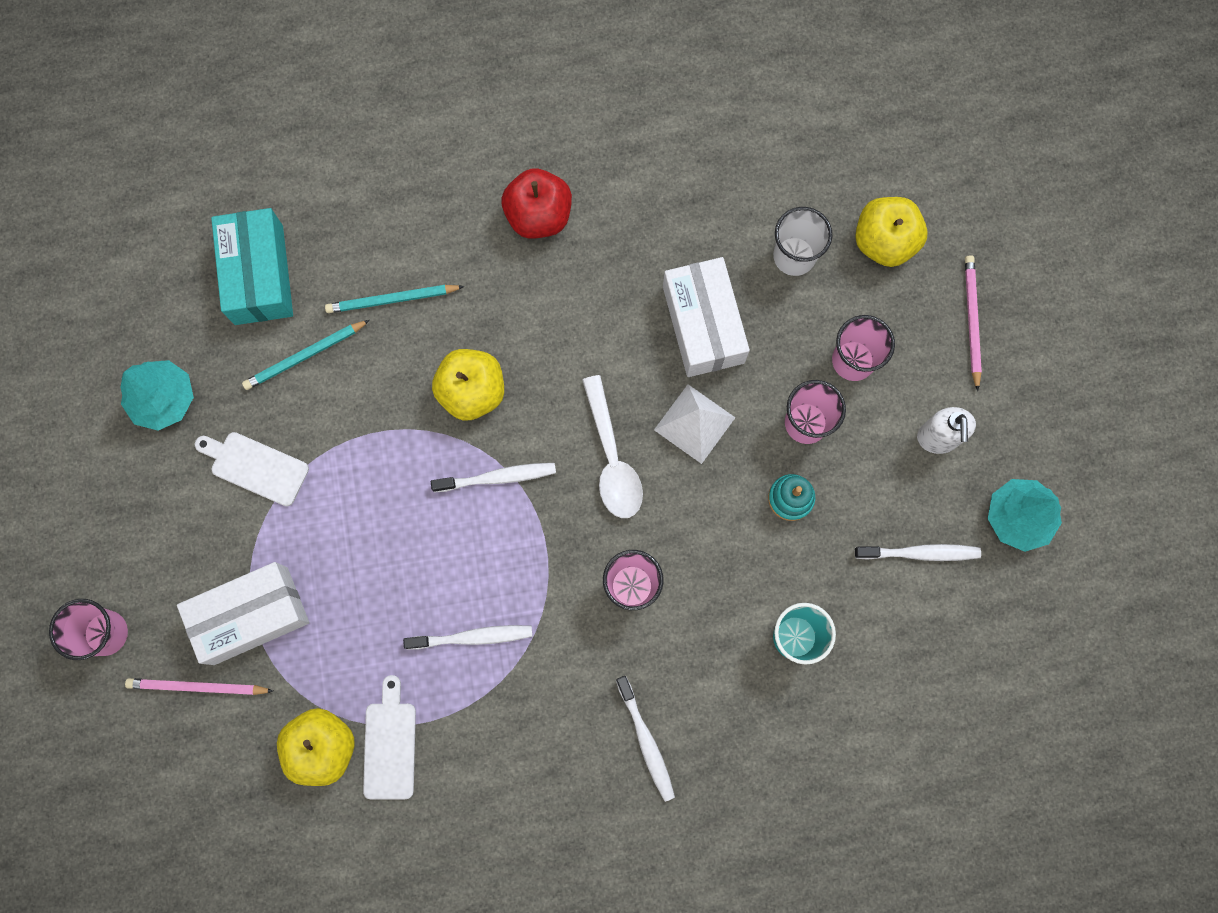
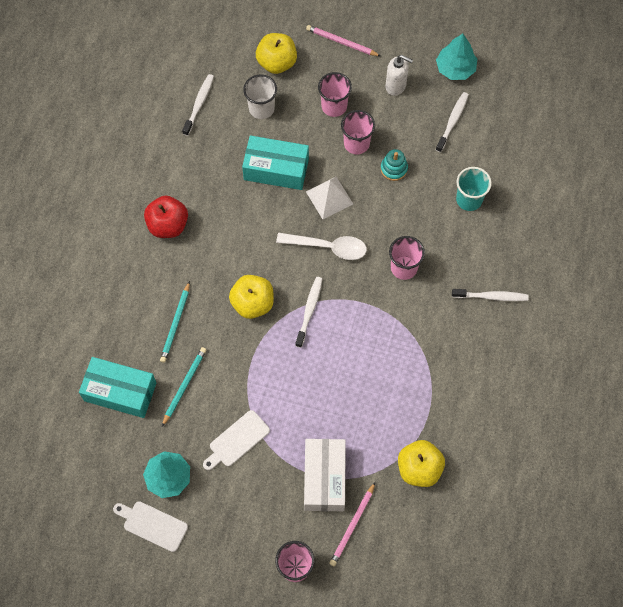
camera: 65 degrees left, 10 degrees down
turquoise pencil [242,320,370,390] -> turquoise pencil turned 150 degrees counterclockwise [162,347,207,426]
white cutting board [363,675,416,799] -> white cutting board moved to [113,501,188,552]
white toothbrush [403,625,532,650] -> white toothbrush moved to [182,74,214,136]
white box [663,257,750,377] -> turquoise box [242,135,309,190]

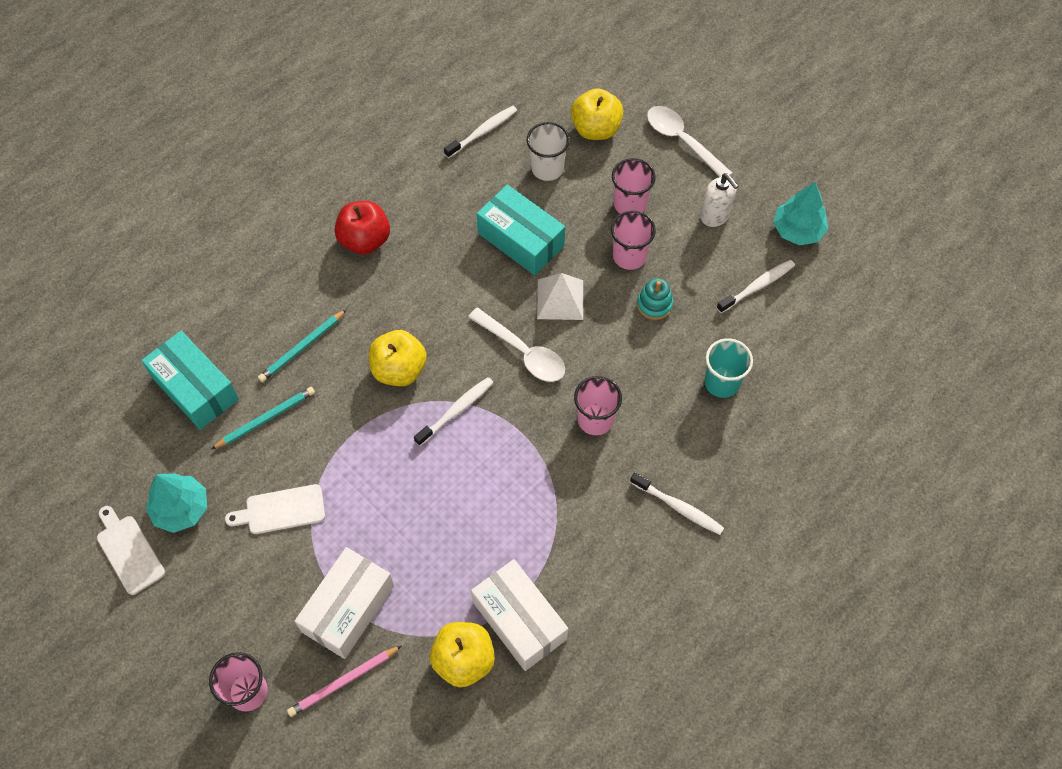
camera: 30 degrees right, 5 degrees down
pink pencil [306,25,380,56] -> white spoon [647,106,732,177]
none -> white box [471,559,568,671]

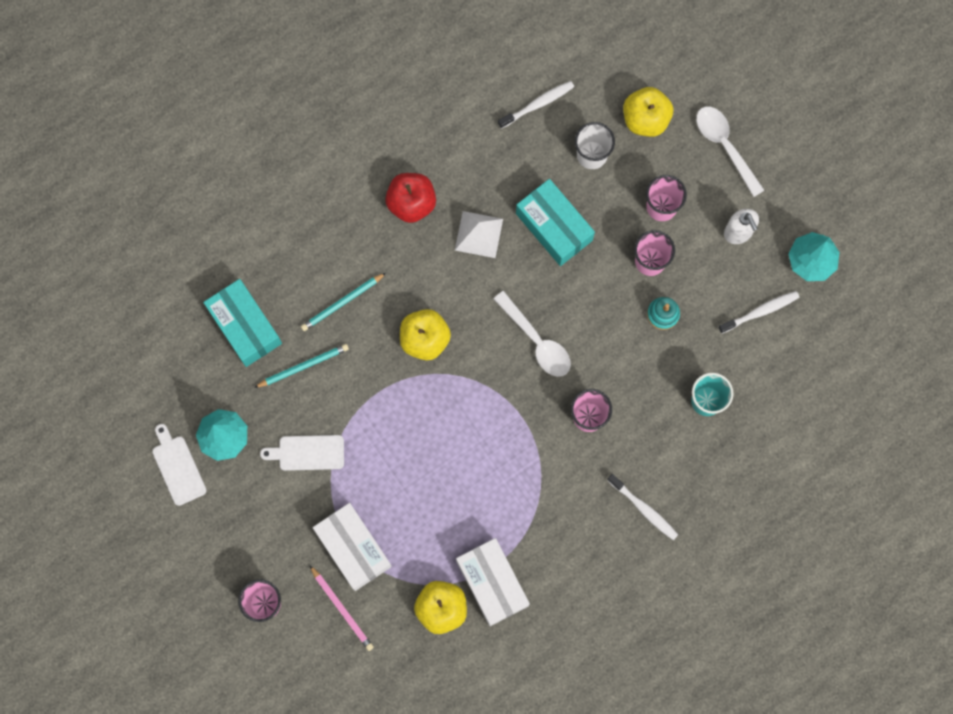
camera: 10 degrees right, 15 degrees up
pink pencil [287,645,402,717] -> pink pencil turned 105 degrees counterclockwise [310,566,374,651]
white box [295,547,394,659] -> white box turned 75 degrees counterclockwise [313,503,392,591]
white toothbrush [414,377,493,446] -> none
white pyramid [537,273,583,320] -> white pyramid moved to [455,211,503,258]

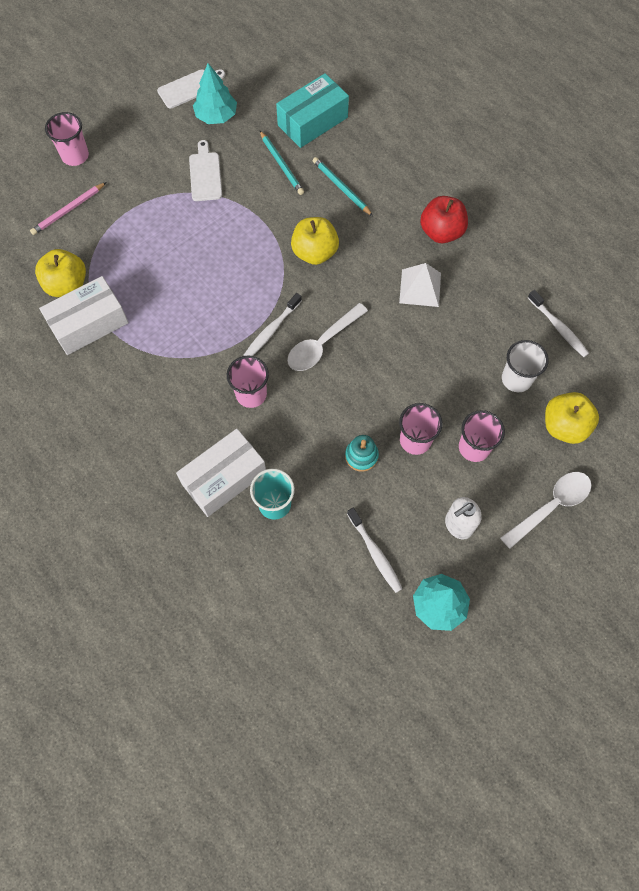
camera: 85 degrees right, 10 degrees down
white box [313,503,392,591] -> white box moved to [176,429,266,517]
turquoise box [516,179,595,266] -> none
white toothbrush [607,474,678,540] -> white toothbrush moved to [244,293,302,356]

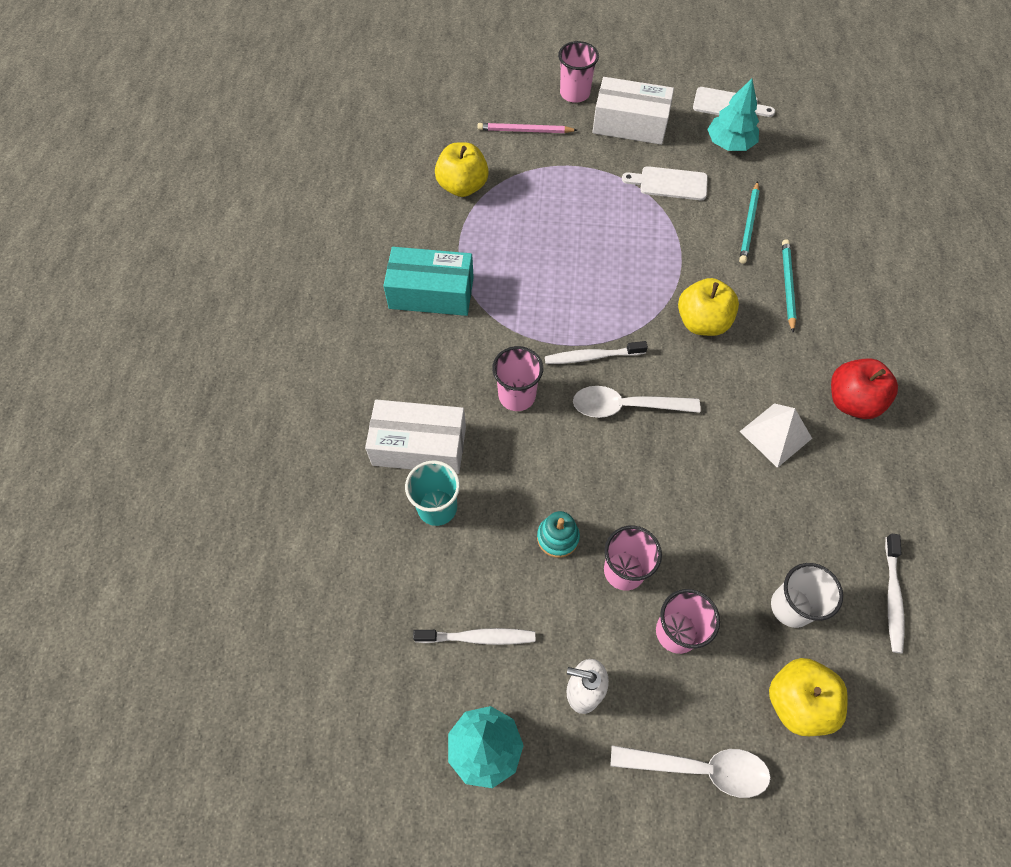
camera: 45 degrees right, 5 degrees down
white box [39,276,129,355] -> white box moved to [592,77,674,145]
white cutting board [189,140,222,201] -> white cutting board turned 120 degrees counterclockwise [622,166,708,200]
turquoise box [276,73,349,148] -> turquoise box moved to [383,247,474,316]
white toothbrush [347,508,403,593] -> white toothbrush turned 105 degrees counterclockwise [413,628,535,645]

